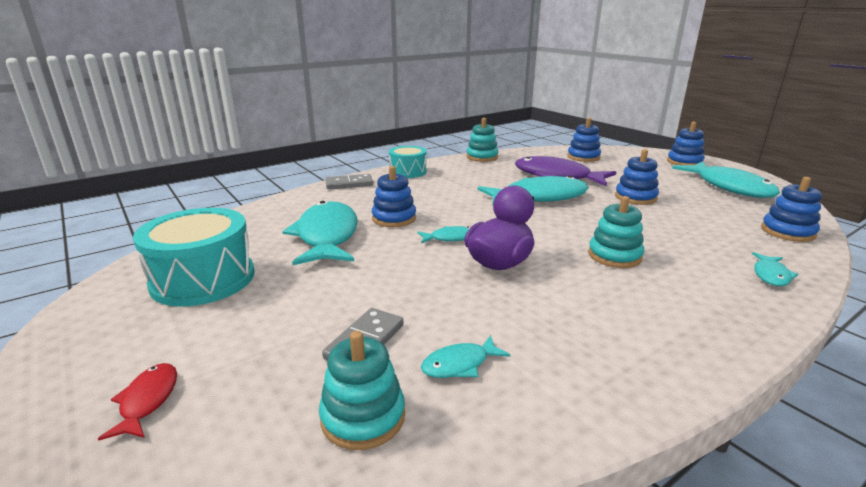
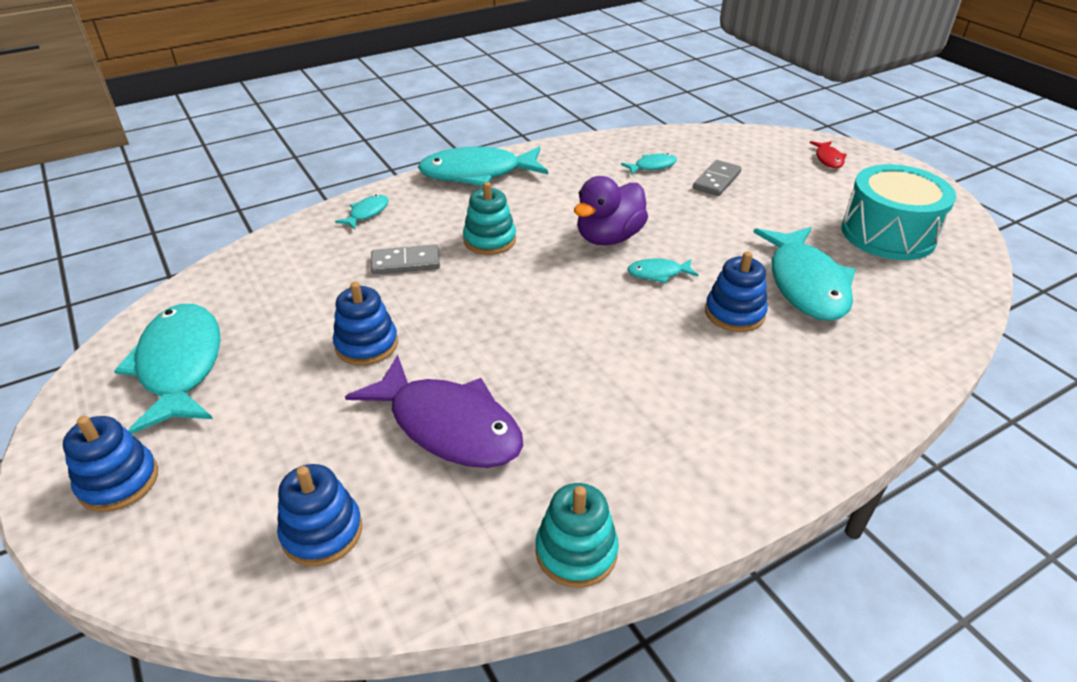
camera: 175 degrees left, 15 degrees up
turquoise stacking toy [319,331,405,450] -> none
grey domino [325,174,373,189] -> grey domino moved to [371,244,440,275]
turquoise drum [389,146,427,178] -> none
turquoise fish [478,175,589,204] -> turquoise fish moved to [418,146,548,186]
blue stacking toy [761,177,822,242] -> none

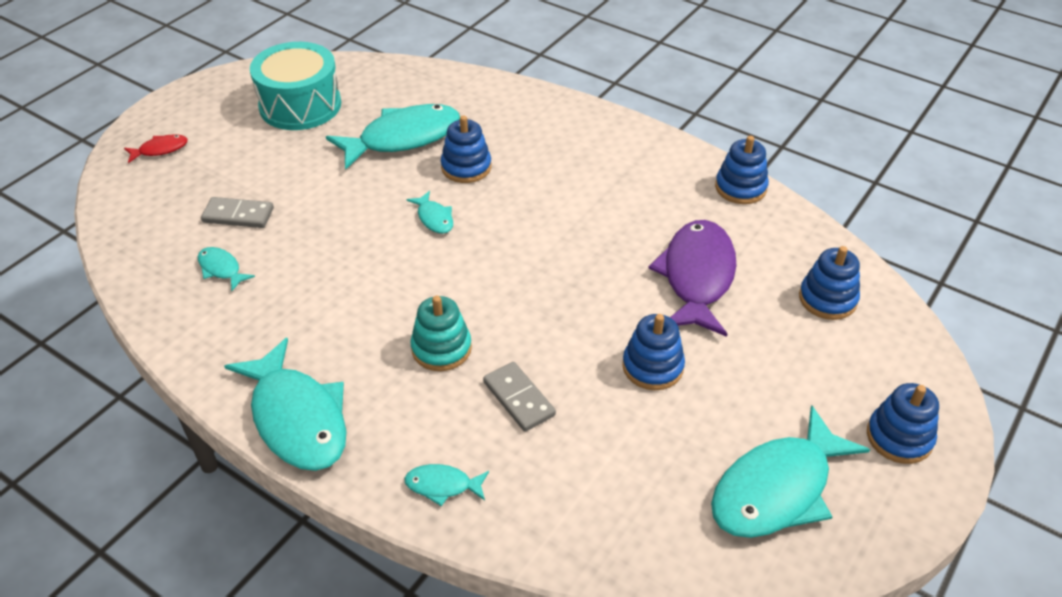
camera: 115 degrees left, 5 degrees up
turquoise stacking toy [536,483,619,588] -> blue stacking toy [715,136,769,204]
purple duck [574,176,648,245] -> none

